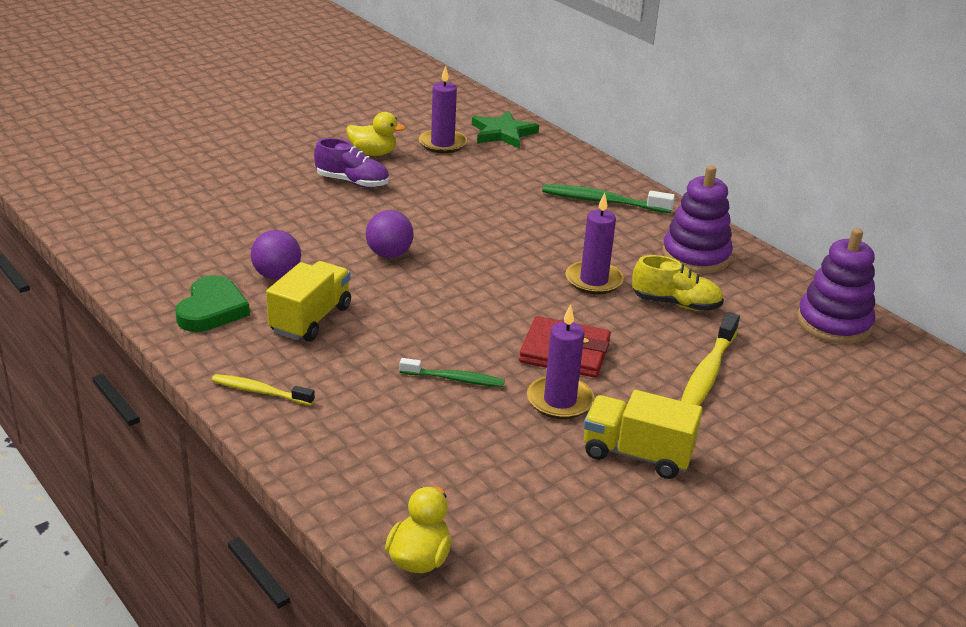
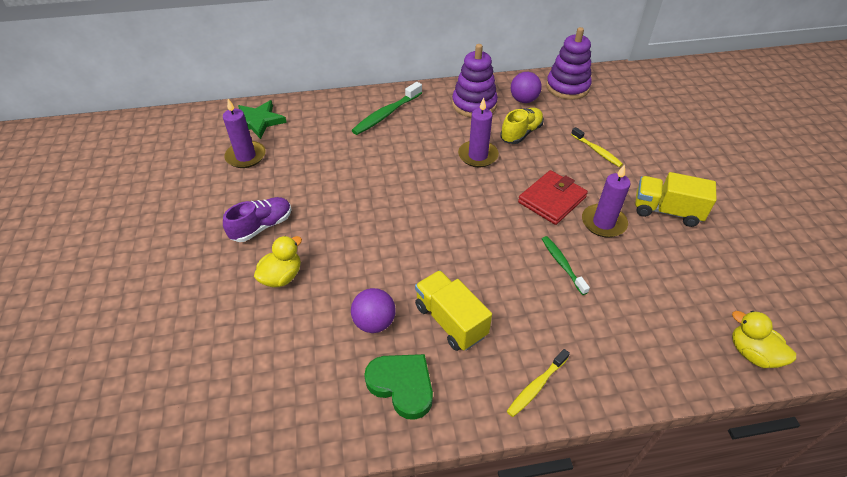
camera: 60 degrees left, 15 degrees up
yellow duck [347,112,406,156] -> yellow duck moved to [254,236,302,288]
purple ball [366,210,414,258] -> purple ball moved to [511,72,542,103]
green toothbrush [400,358,505,387] -> green toothbrush turned 60 degrees counterclockwise [542,236,590,295]
yellow truck [584,390,703,479] -> yellow truck turned 60 degrees clockwise [635,172,716,227]
yellow toothbrush [681,312,740,406] -> yellow toothbrush [571,127,623,167], size x0.63

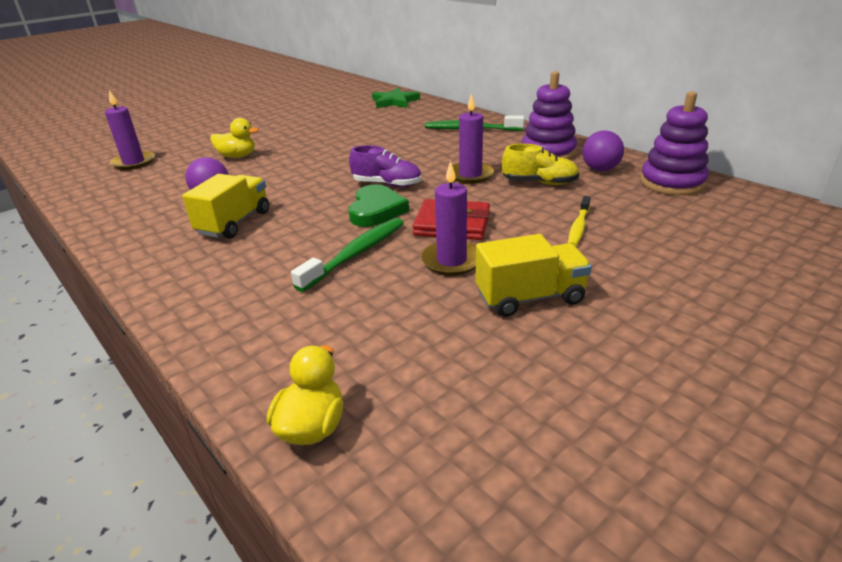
camera: 60 degrees right, 15 degrees down
purple candle [223,99,266,168] -> purple candle moved to [105,90,155,170]
purple shoe [223,197,292,242] -> purple shoe moved to [349,145,421,187]
green heart [364,354,433,420] -> green heart moved to [349,184,409,227]
yellow toothbrush [507,349,570,417] -> none
green toothbrush [542,236,590,295] -> green toothbrush [291,218,404,292], size x1.58
yellow truck [635,172,716,227] -> yellow truck turned 90 degrees clockwise [476,234,592,317]

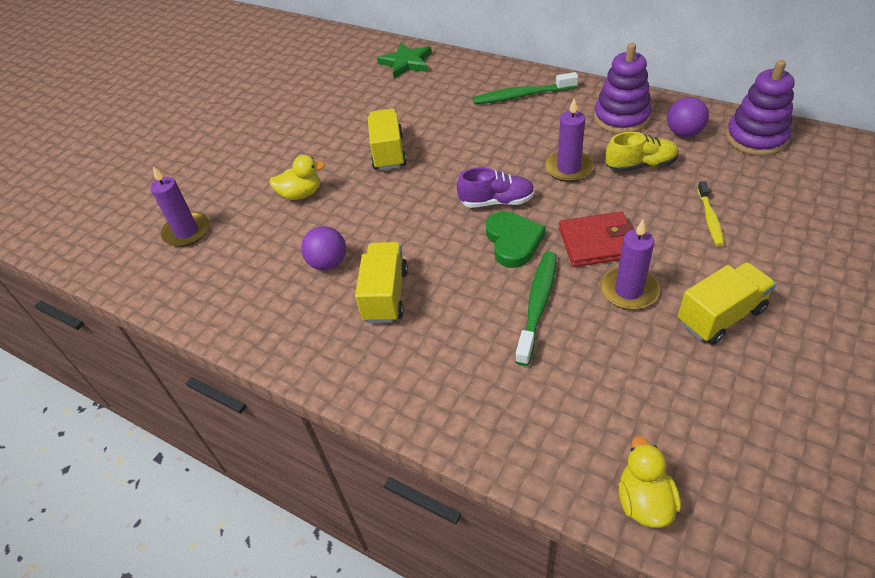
camera: 15 degrees left, 15 degrees up
none -> yellow truck [368,109,407,170]

